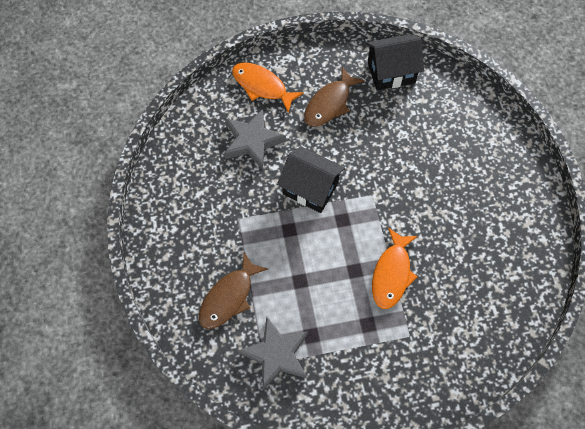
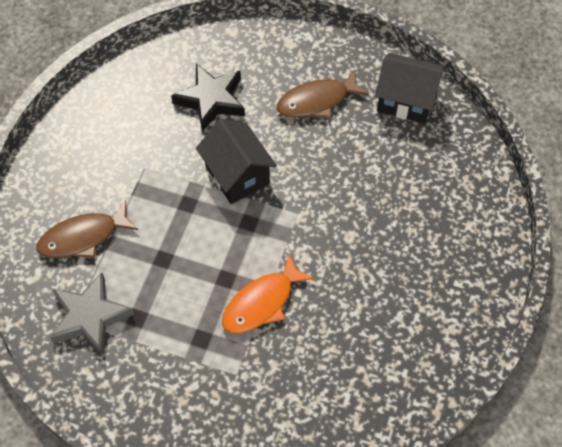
camera: 30 degrees right, 5 degrees down
grey star [224,108,286,170] -> black star [171,63,245,132]
orange fish [232,62,304,113] -> none

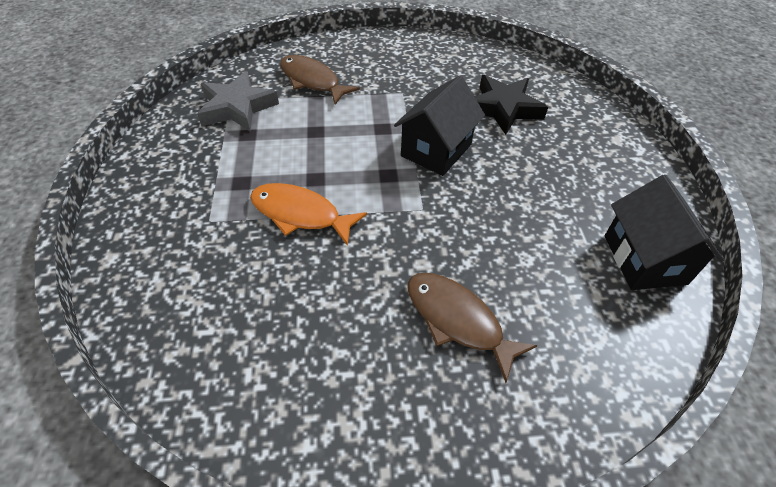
camera: 65 degrees right, 10 degrees down
brown fish [277,69,369,118] -> brown fish moved to [408,273,537,383]

